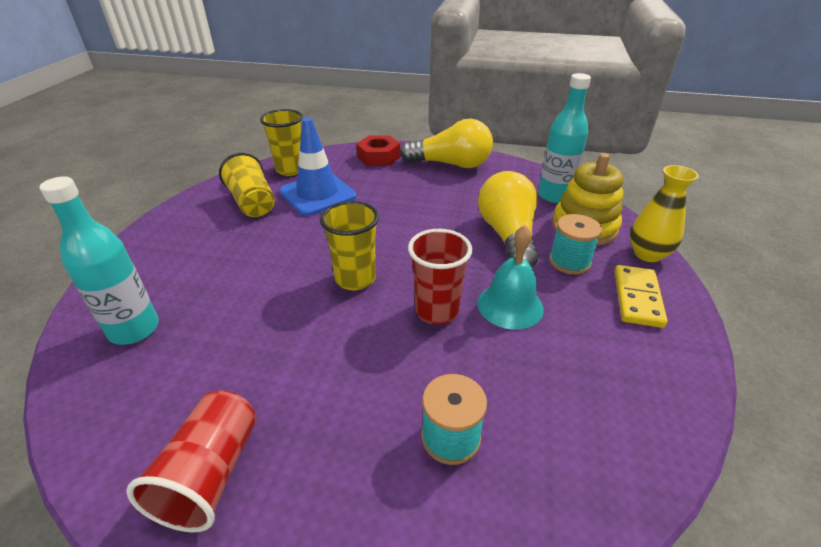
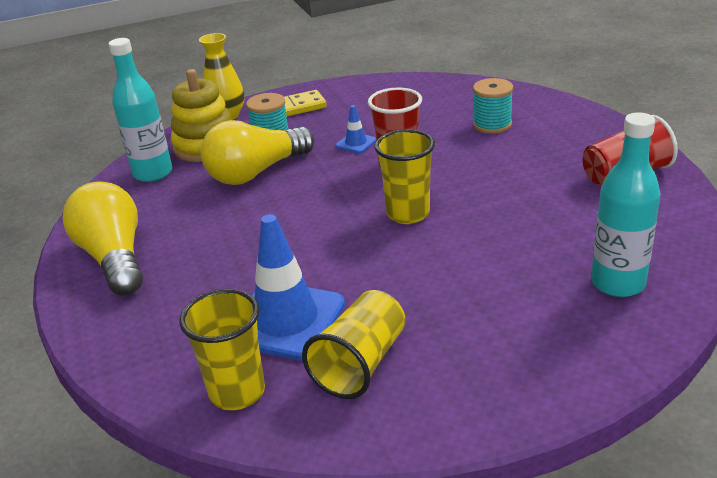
camera: 120 degrees left, 5 degrees down
red nut [356,136,400,166] -> none
turquoise bell [477,225,544,330] -> blue traffic cone [336,105,376,153]

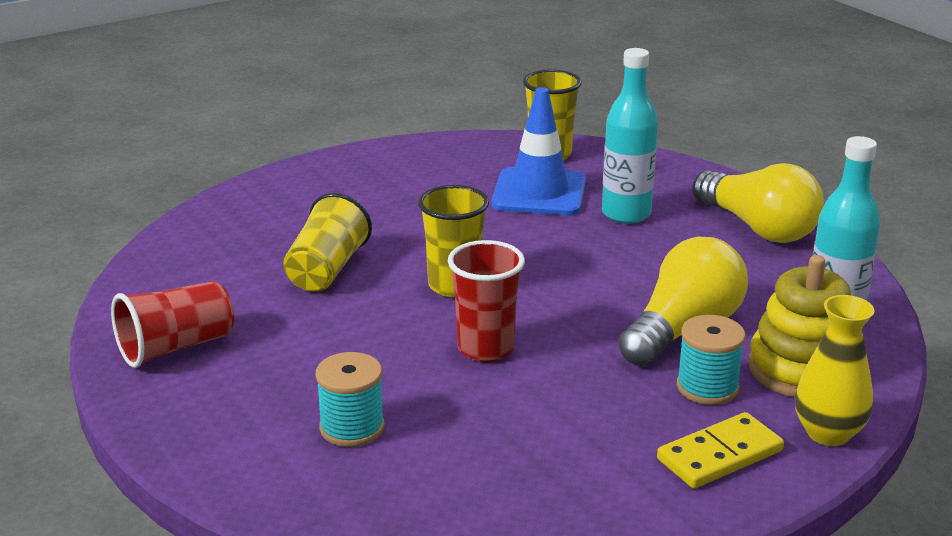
camera: 165 degrees right, 5 degrees down
yellow cup [302,290,406,399] -> yellow cup moved to [283,193,372,292]
blue traffic cone [336,105,376,153] -> none
turquoise bottle [591,112,661,297] -> turquoise bottle moved to [602,48,658,224]

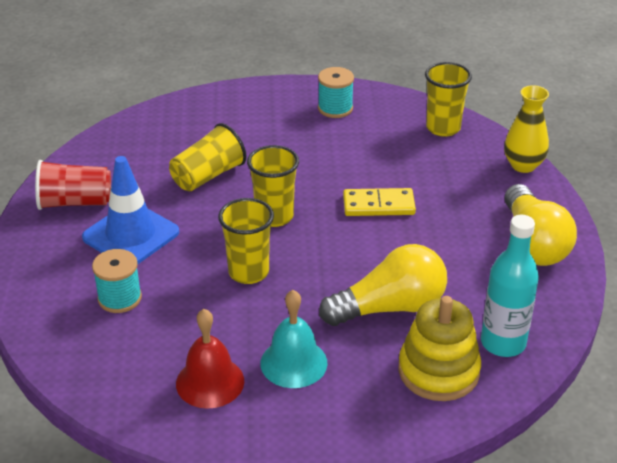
camera: 30 degrees right, 10 degrees up
red cup [448,240,525,362] -> yellow cup [218,198,274,284]
blue traffic cone [491,87,586,216] -> blue traffic cone moved to [82,156,179,265]
turquoise bottle [602,48,658,224] -> none
yellow domino [657,412,784,489] -> yellow domino moved to [343,188,416,216]
turquoise spool [677,315,746,405] -> turquoise spool moved to [318,67,354,118]
yellow vase [795,295,875,446] -> yellow vase moved to [504,85,549,173]
none -> red bell [176,309,244,409]
none -> turquoise bell [260,290,327,388]

